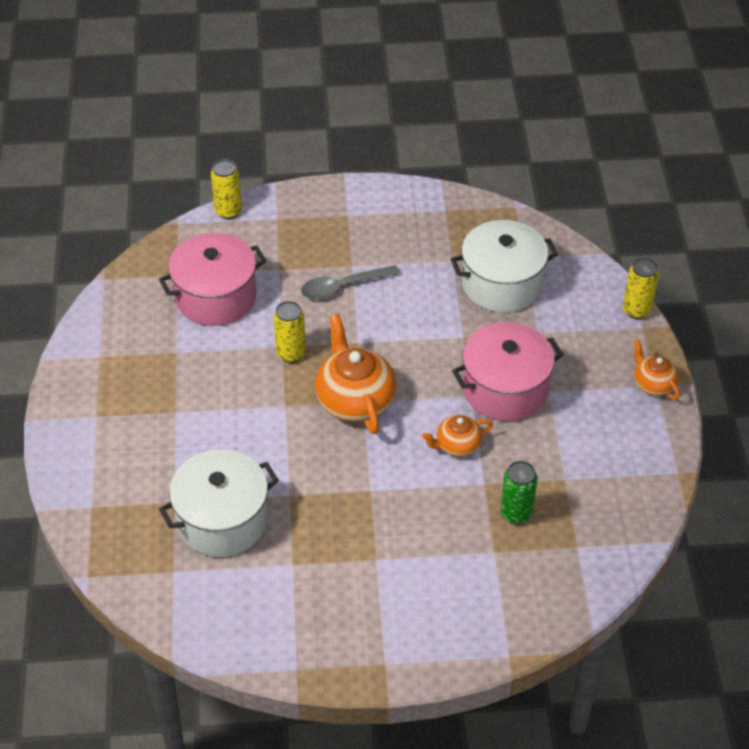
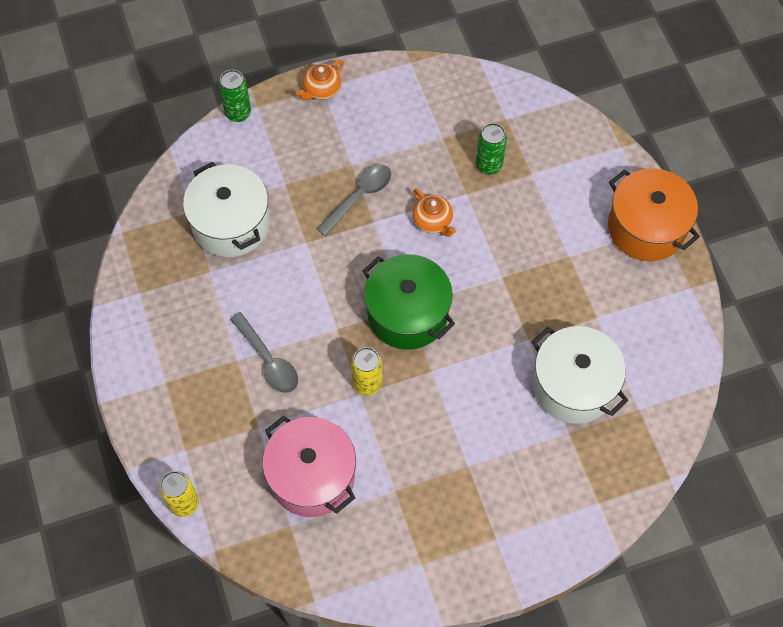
camera: 105 degrees left, 15 degrees up
orange teapot [315,314,396,434] -> green pot [363,254,455,350]
pink pot [452,322,564,421] -> grey spoon [316,164,391,236]
yellow can [623,258,659,319] -> green can [219,70,251,122]
none -> orange pot [608,168,700,261]

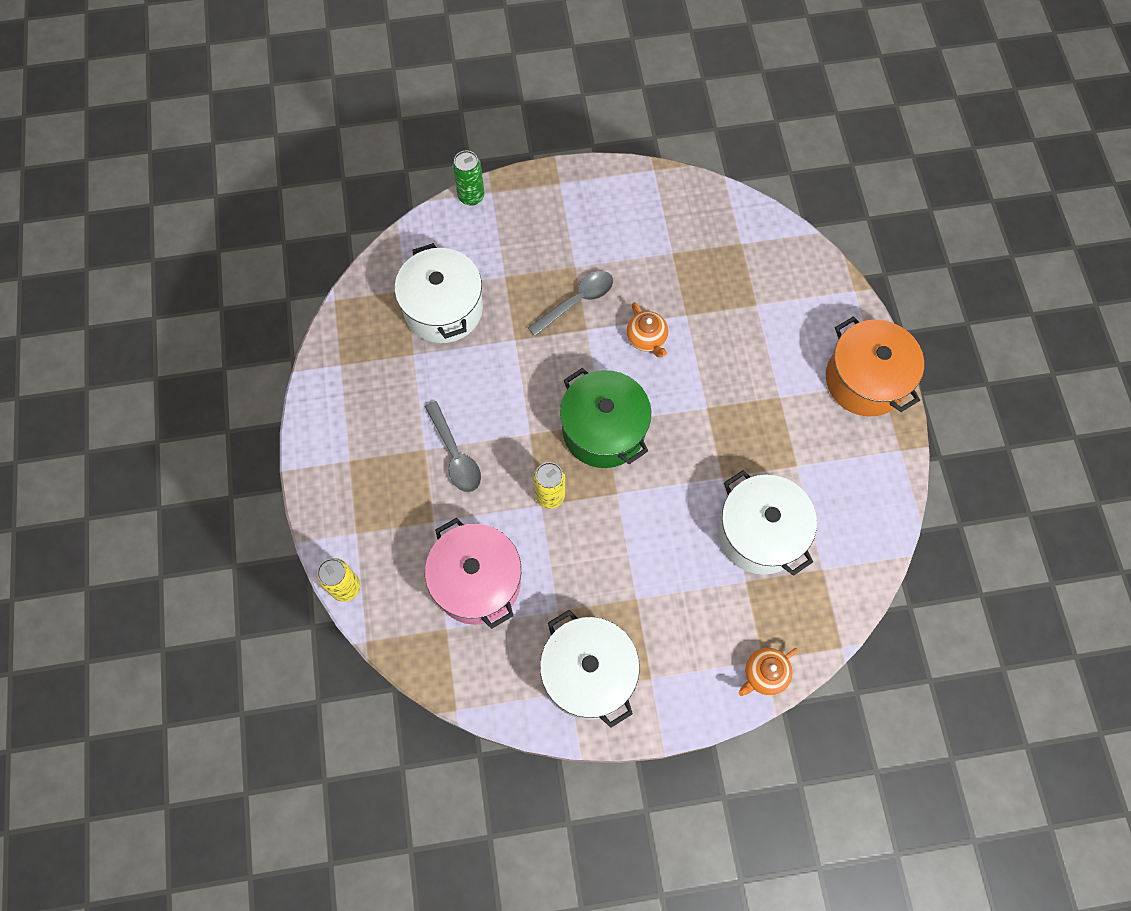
camera: 10 degrees right, 5 degrees up
orange teapot [296,60,344,100] -> orange teapot moved to [738,648,798,696]
green can [476,123,507,175] -> none
none -> white pot [540,610,640,728]

